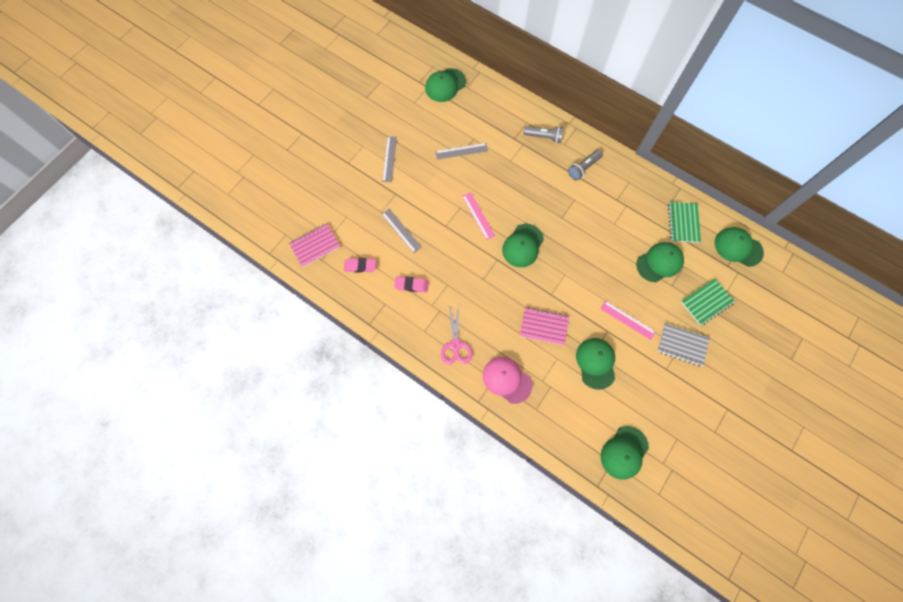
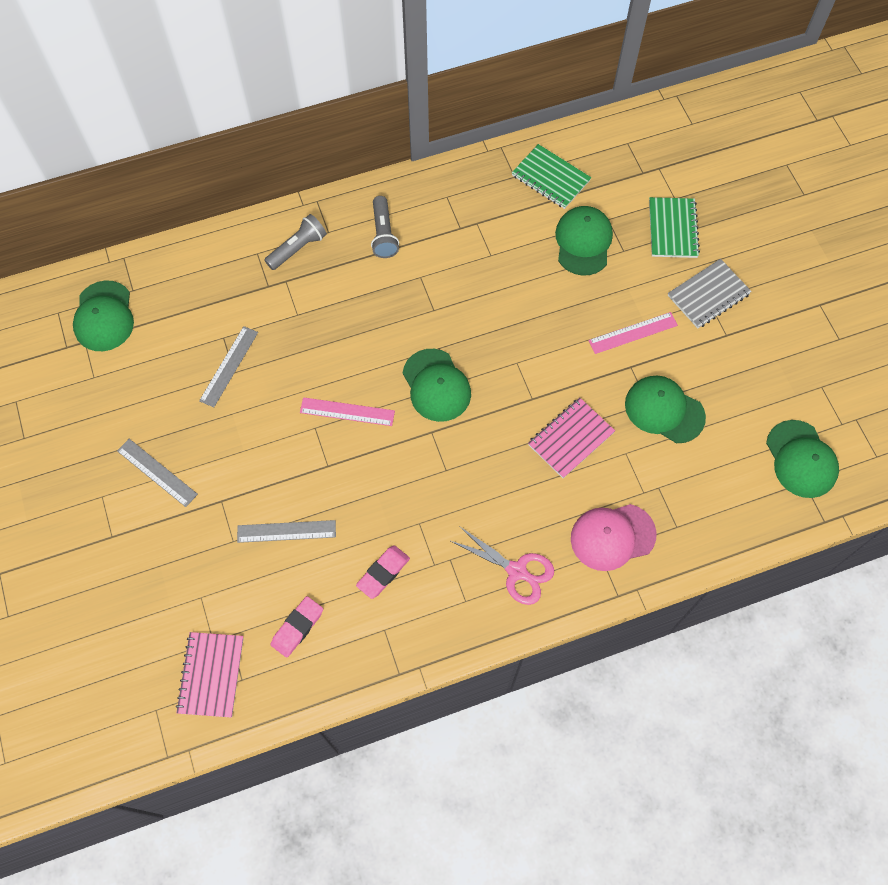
camera: 55 degrees left, 5 degrees down
green cap [715,227,764,267] -> none

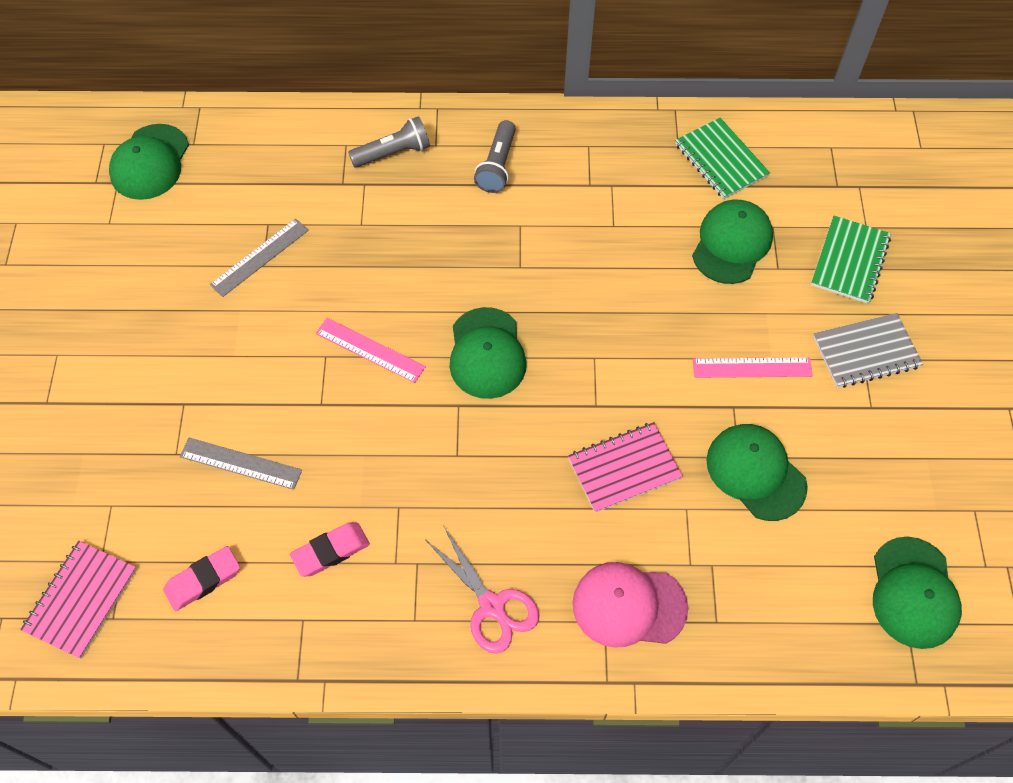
camera: 20 degrees right, 5 degrees down
grey ruler [117,439,198,507] -> none

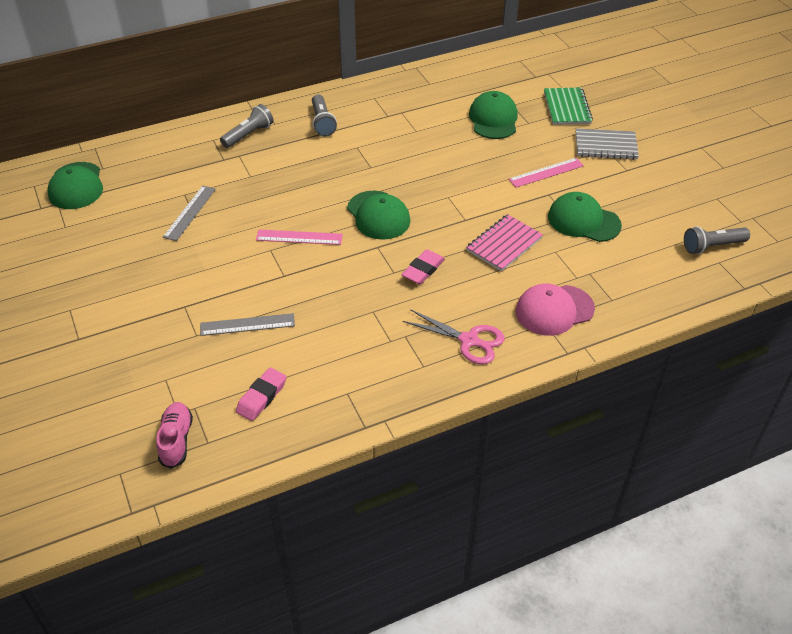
camera: 25 degrees left, 15 degrees down
pink notebook [20,541,137,659] -> pink shoe [156,402,193,469]
pink eraser [290,522,370,577] -> pink eraser moved to [401,249,445,284]
green notebook [675,118,770,199] -> none
grey notebook [813,313,923,388] -> grey notebook turned 45 degrees clockwise [576,128,639,160]
green cap [873,537,962,649] -> grey flashlight [684,226,750,254]

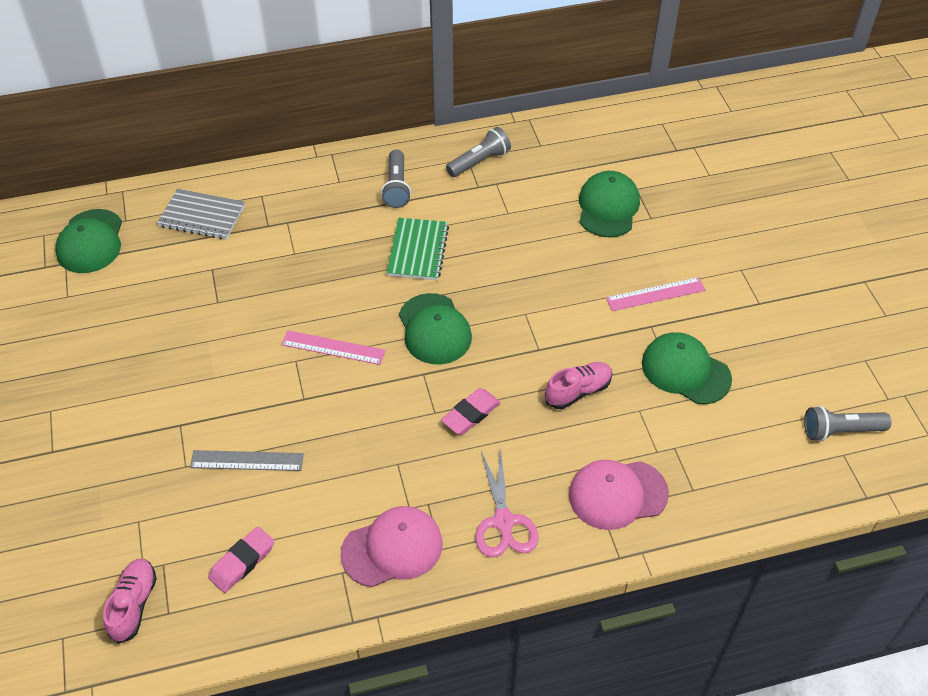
camera: 10 degrees right, 5 degrees up
grey ruler [163,186,216,241] -> none
grey flashlight [220,104,274,148] -> grey flashlight moved to [446,127,511,177]
pink scissors [403,309,505,365] -> pink scissors turned 45 degrees clockwise [475,447,539,557]
pink notebook [466,214,543,272] -> pink shoe [545,362,613,409]
green notebook [544,87,593,125] -> green notebook moved to [386,218,449,280]
grey notebook [576,128,639,160] -> grey notebook moved to [157,189,245,240]
none -> pink cap [340,506,442,587]

